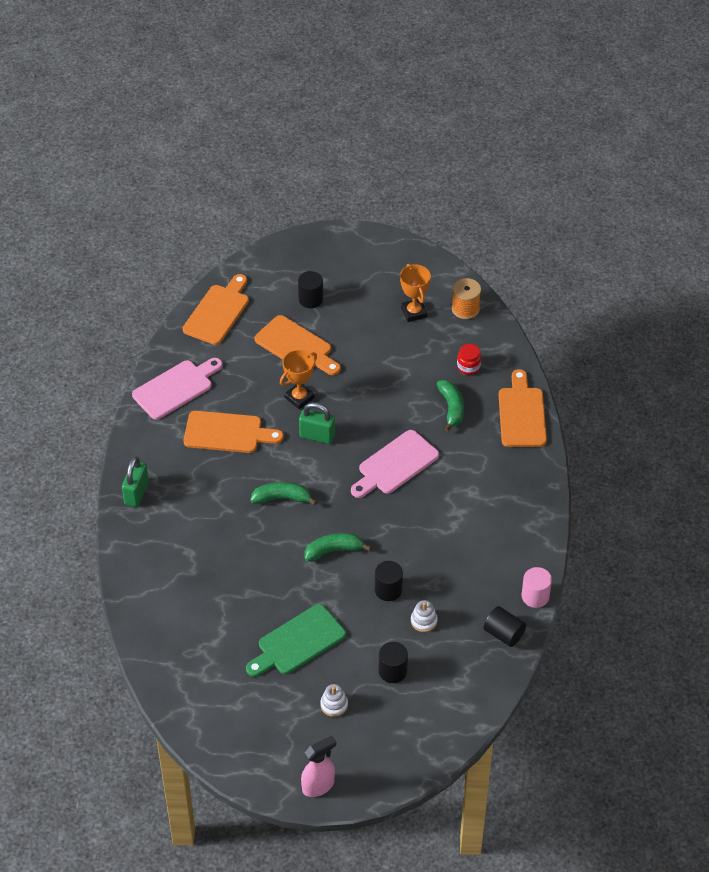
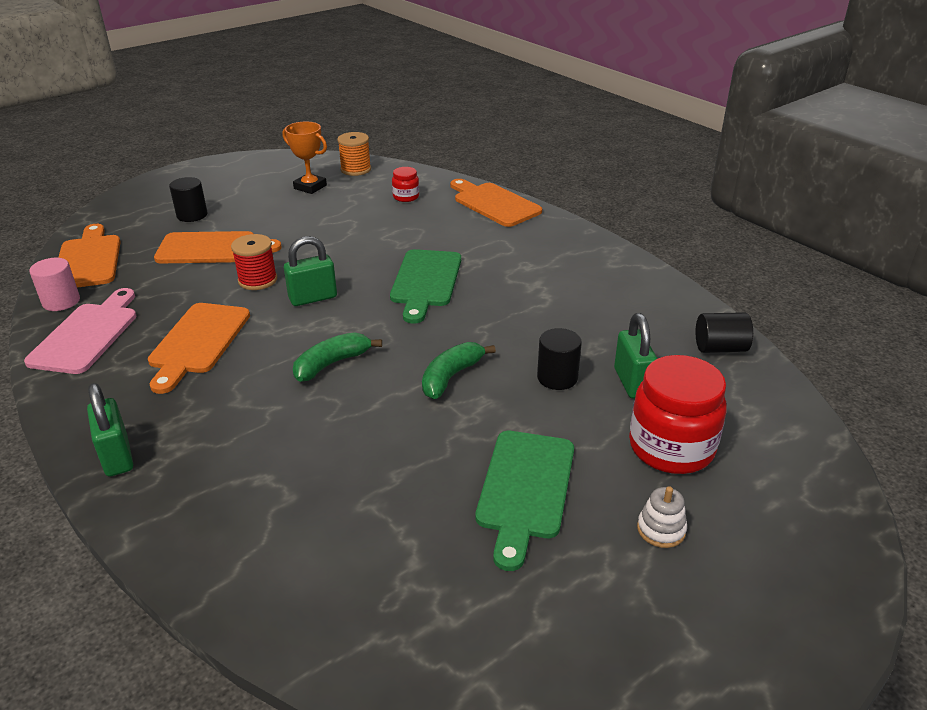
camera: 40 degrees left, 15 degrees down
orange cutting board [184,411,284,453] -> orange cutting board turned 135 degrees clockwise [148,303,250,394]
orange trophy [280,350,317,409] -> red spool [231,234,277,290]
pink spray bottle [301,736,336,797] -> none
pink cutting board [351,430,439,498] -> green cutting board [390,249,461,324]
black cylinder [379,642,408,683] -> red jar [629,355,727,474]
white stacking toy [411,600,438,632] -> green padlock [614,313,657,398]
green banana [437,380,464,432] -> none
pink cylinder [522,567,552,608] -> pink cylinder moved to [29,258,80,311]

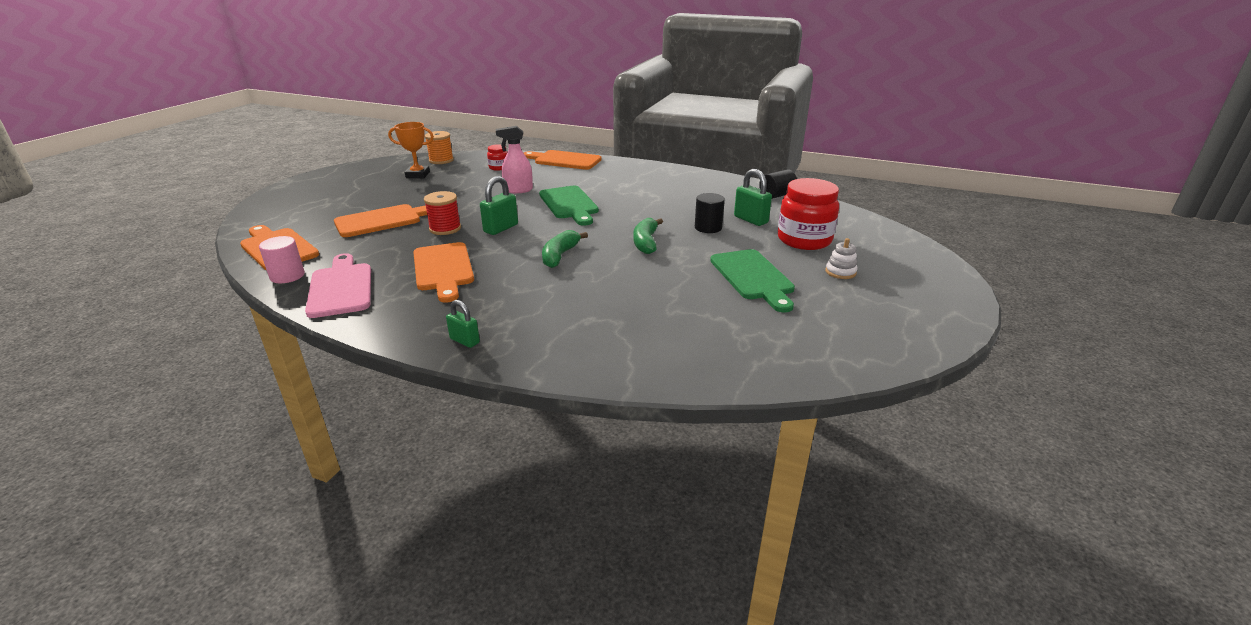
camera: 30 degrees left, 5 degrees down
green padlock [87,383,133,477] -> green padlock [446,300,480,348], size x0.64
black cylinder [169,177,207,222] -> none
none -> pink spray bottle [496,126,533,193]

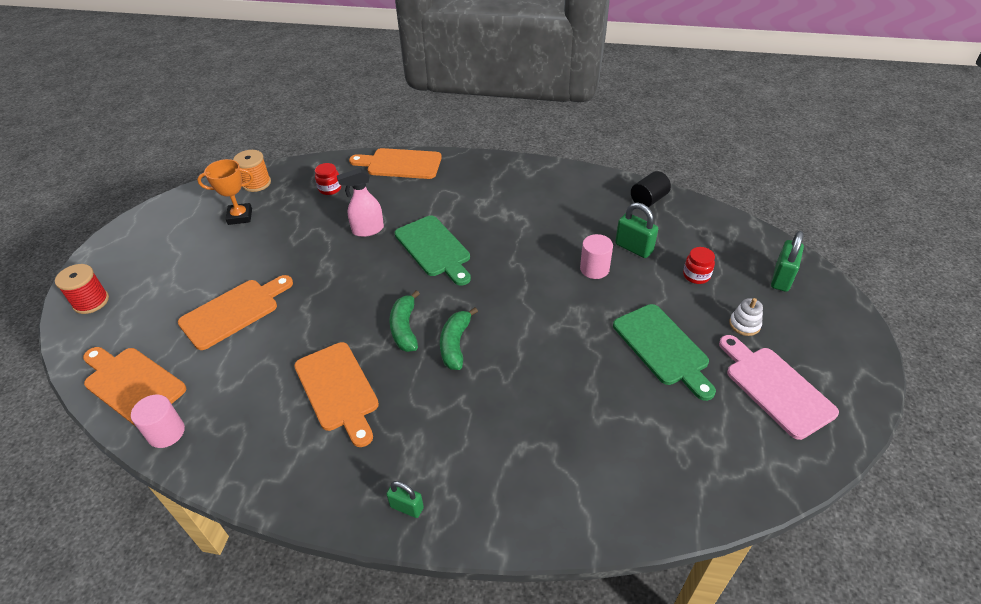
camera: 10 degrees left, 15 degrees up
pink cutting board [305,253,371,318] -> pink cutting board moved to [719,335,839,440]
red spool [424,191,461,235] -> red spool moved to [55,264,109,314]
green padlock [480,176,518,235] -> green padlock moved to [771,231,804,292]
green banana [633,218,663,254] -> green banana moved to [389,290,420,352]
black cylinder [695,193,725,233] -> pink cylinder [580,234,613,279]
red jar [778,178,839,250] -> red jar [683,247,715,284], size x0.49

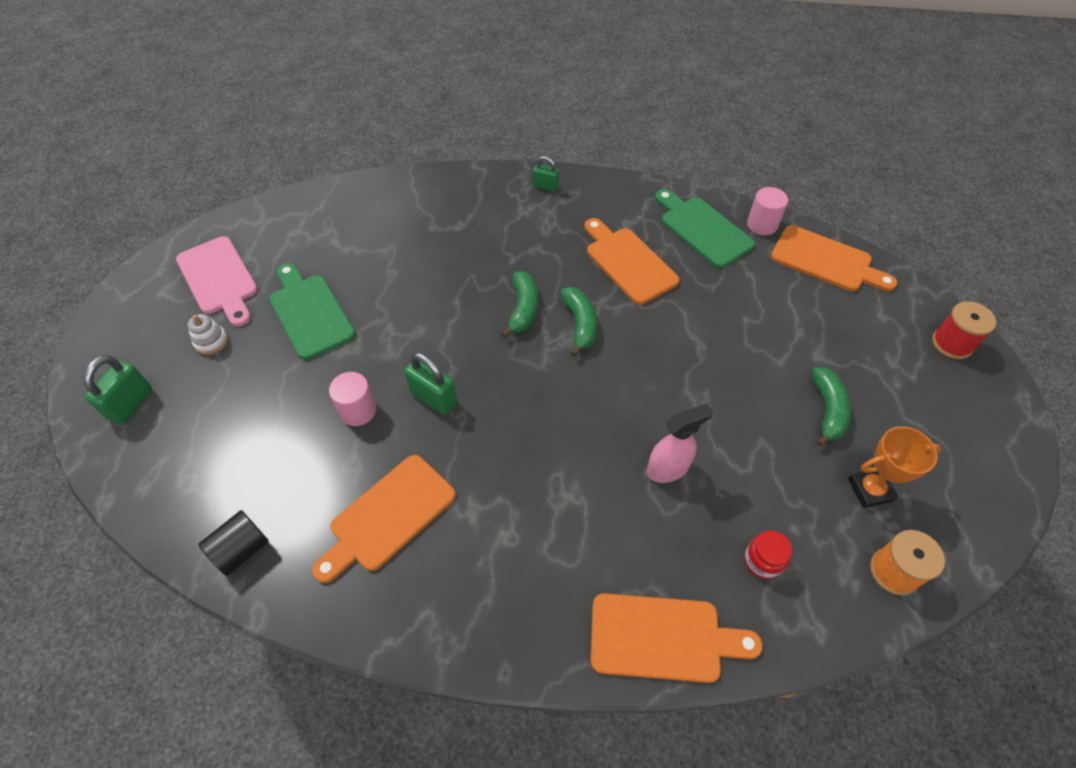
camera: 175 degrees right, 10 degrees up
orange cutting board [178,275,293,350] -> orange cutting board moved to [312,455,456,583]
green cutting board [395,216,471,286] -> green cutting board moved to [655,189,755,268]
green padlock [615,202,658,258] -> green padlock moved to [404,352,457,415]
red jar [683,247,715,284] -> none
none -> green banana [812,367,851,447]

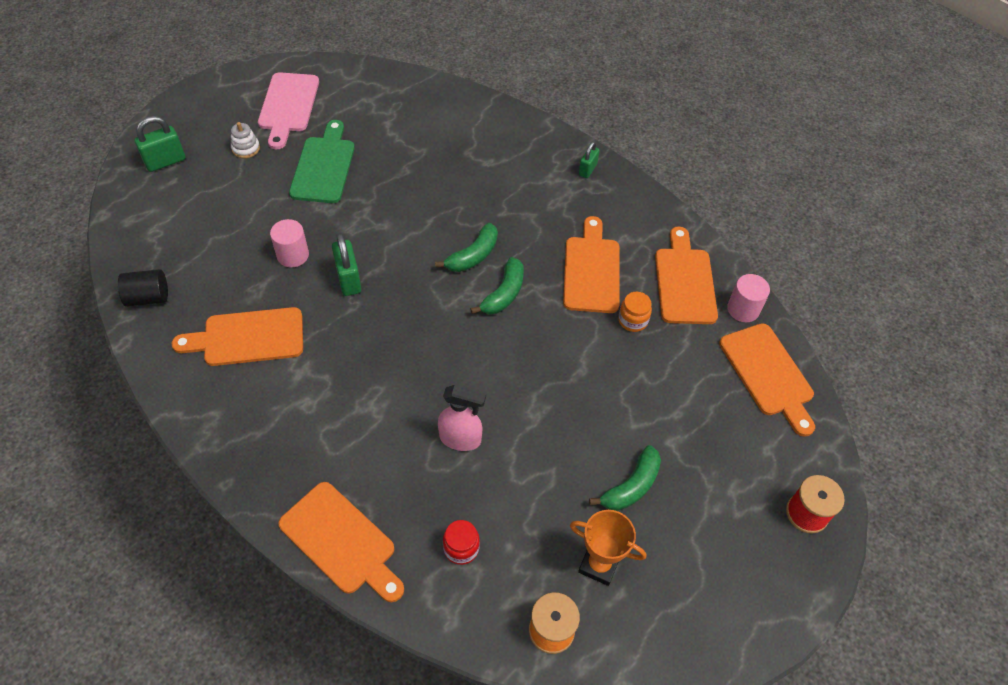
camera: 35 degrees right, 0 degrees up
green padlock [533,156,559,192] -> green padlock turned 60 degrees clockwise [579,141,600,178]
green cutting board [655,189,755,268] -> orange cutting board [655,227,718,324]
none -> orange jar [618,292,652,332]

